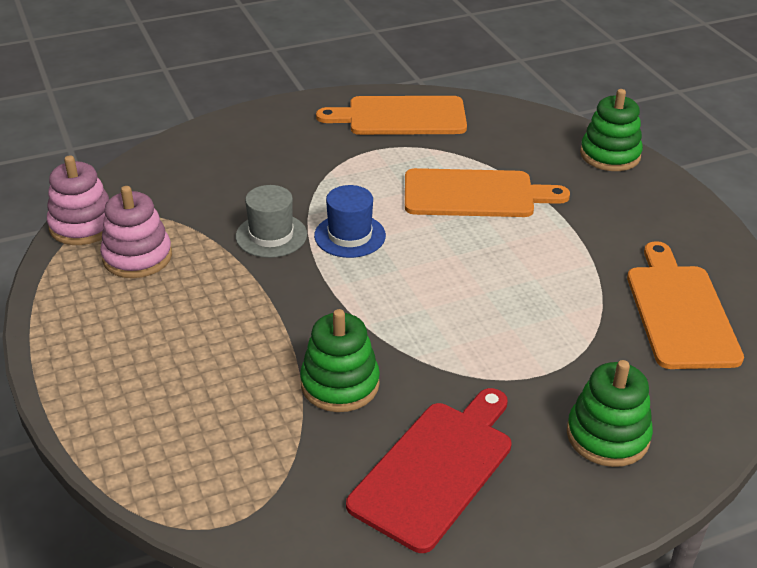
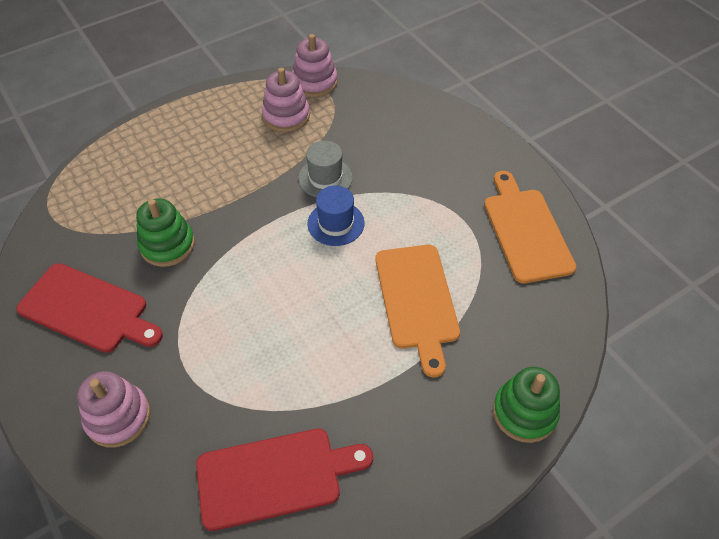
camera: 80 degrees right, 15 degrees up
green stacking toy [567,360,653,467] -> pink stacking toy [77,371,150,447]
orange cutting board [627,241,744,369] -> red cutting board [196,429,373,531]

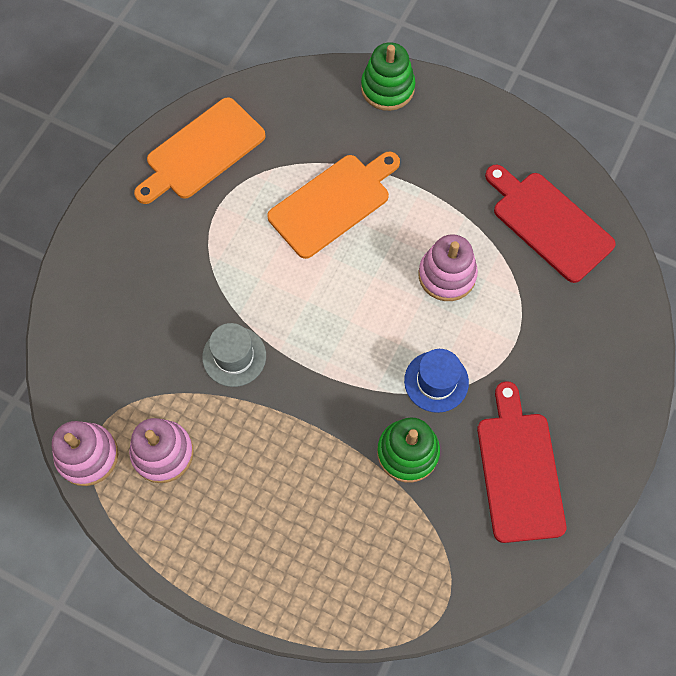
camera: 120 degrees left, 15 degrees up
pink stacking toy [77,371,150,447] -> pink stacking toy moved to [419,234,478,301]
blue hat [307,186,364,246] -> blue hat moved to [404,349,469,413]

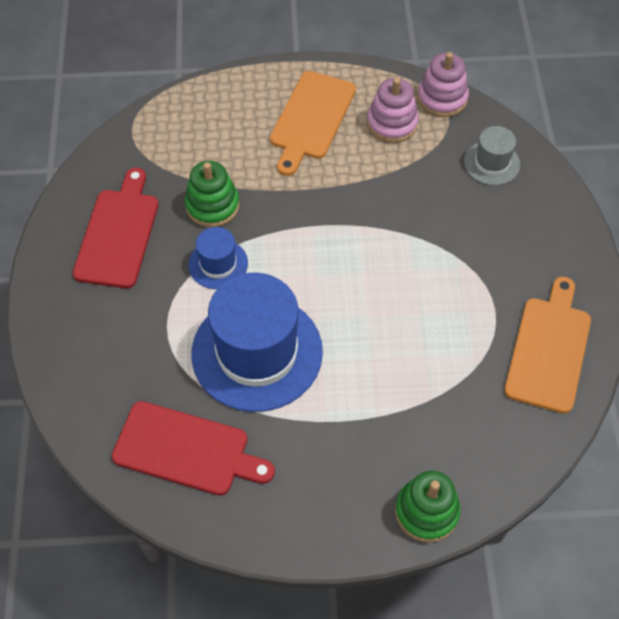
camera: 150 degrees right, 10 degrees down
grey hat [202,323,266,387] -> grey hat moved to [464,126,520,185]
orange cutting board [267,152,400,259] -> orange cutting board moved to [270,71,356,176]
pink stacking toy [419,234,478,301] -> blue hat [191,273,323,412]
red cutting board [477,381,566,543] -> red cutting board turned 135 degrees counterclockwise [73,168,159,288]

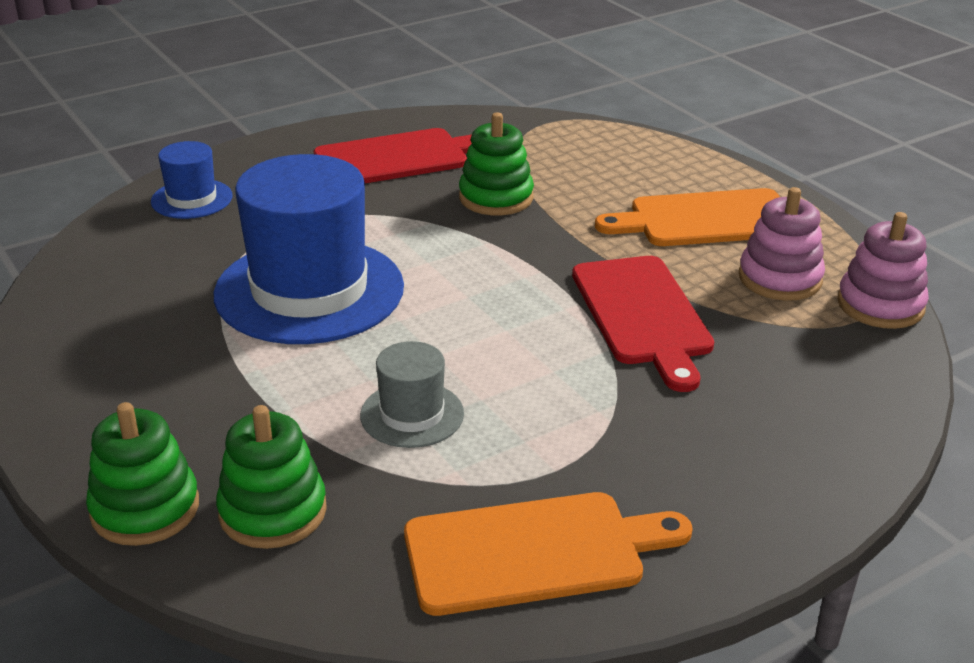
camera: 60 degrees right, 25 degrees down
red cutting board [112,401,275,496] -> red cutting board moved to [572,256,714,392]
blue hat [189,227,248,289] -> blue hat moved to [151,141,232,219]
grey hat [464,126,520,185] -> grey hat moved to [360,341,464,448]
none -> green stacking toy [216,405,327,549]

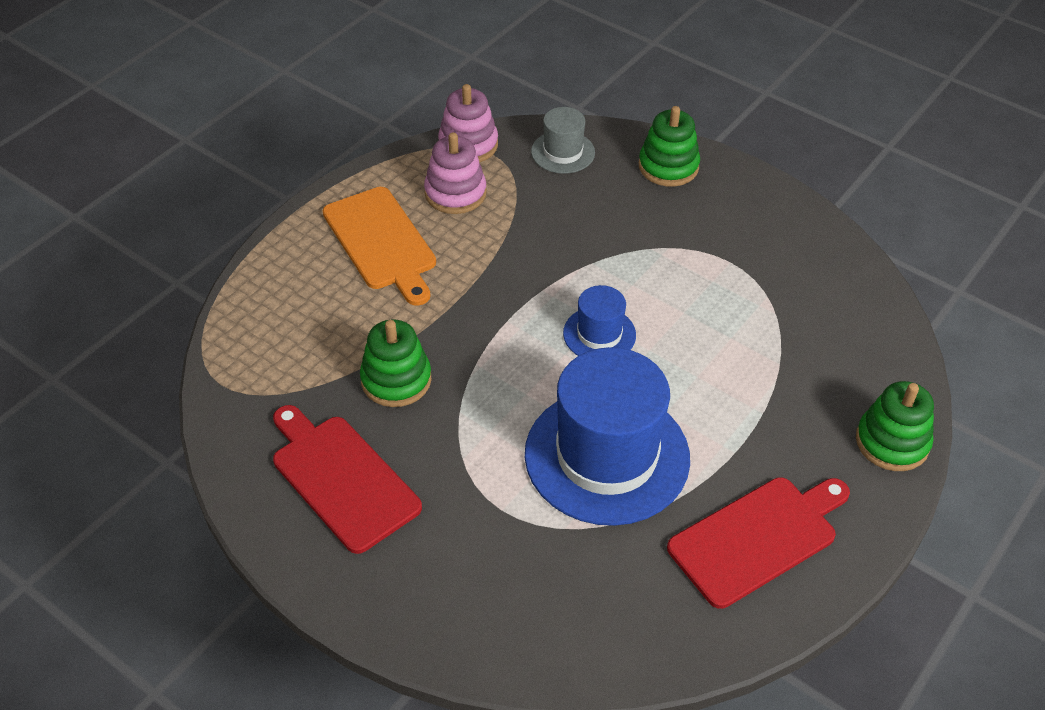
camera: 110 degrees left, 15 degrees up
blue hat [151,141,232,219] -> blue hat moved to [563,285,636,356]
green stacking toy [216,405,327,549] -> green stacking toy moved to [639,106,700,186]
grey hat [360,341,464,448] -> grey hat moved to [531,107,595,174]
orange cutting board [404,492,693,616] -> none
red cutting board [572,256,714,392] -> red cutting board moved to [667,477,850,609]

